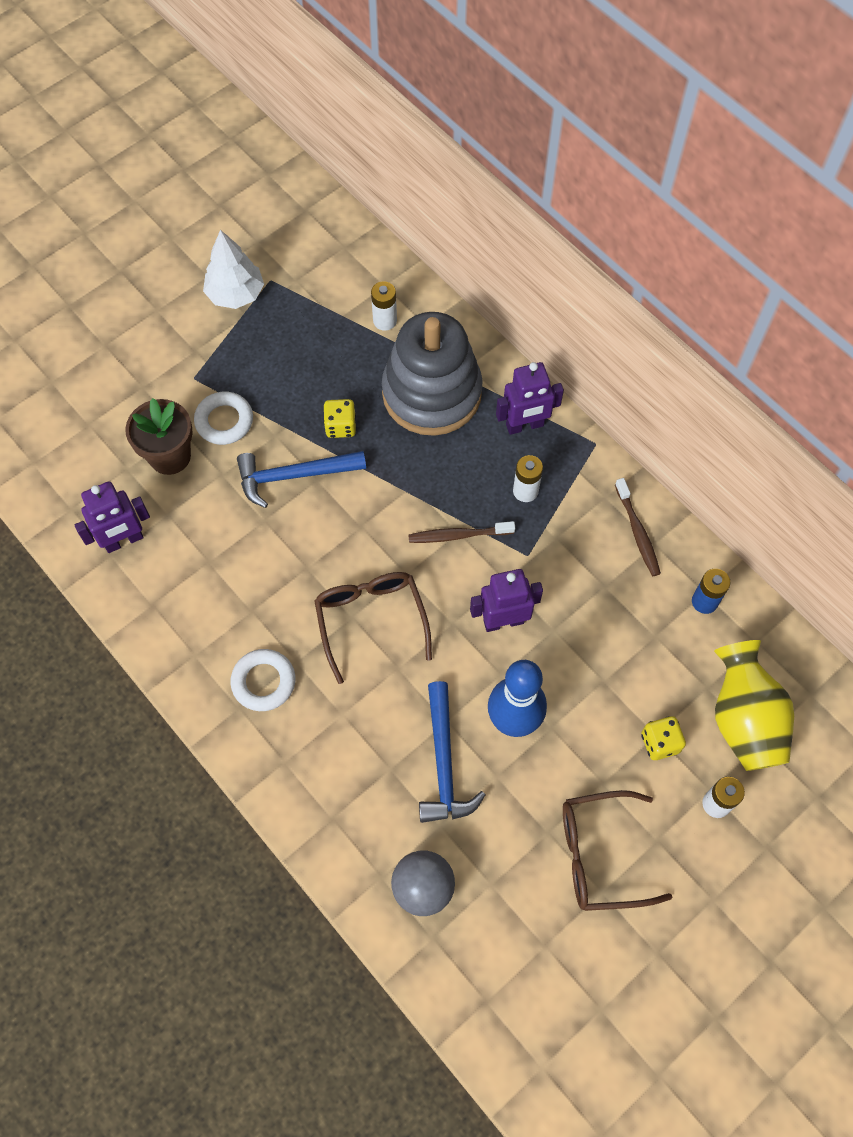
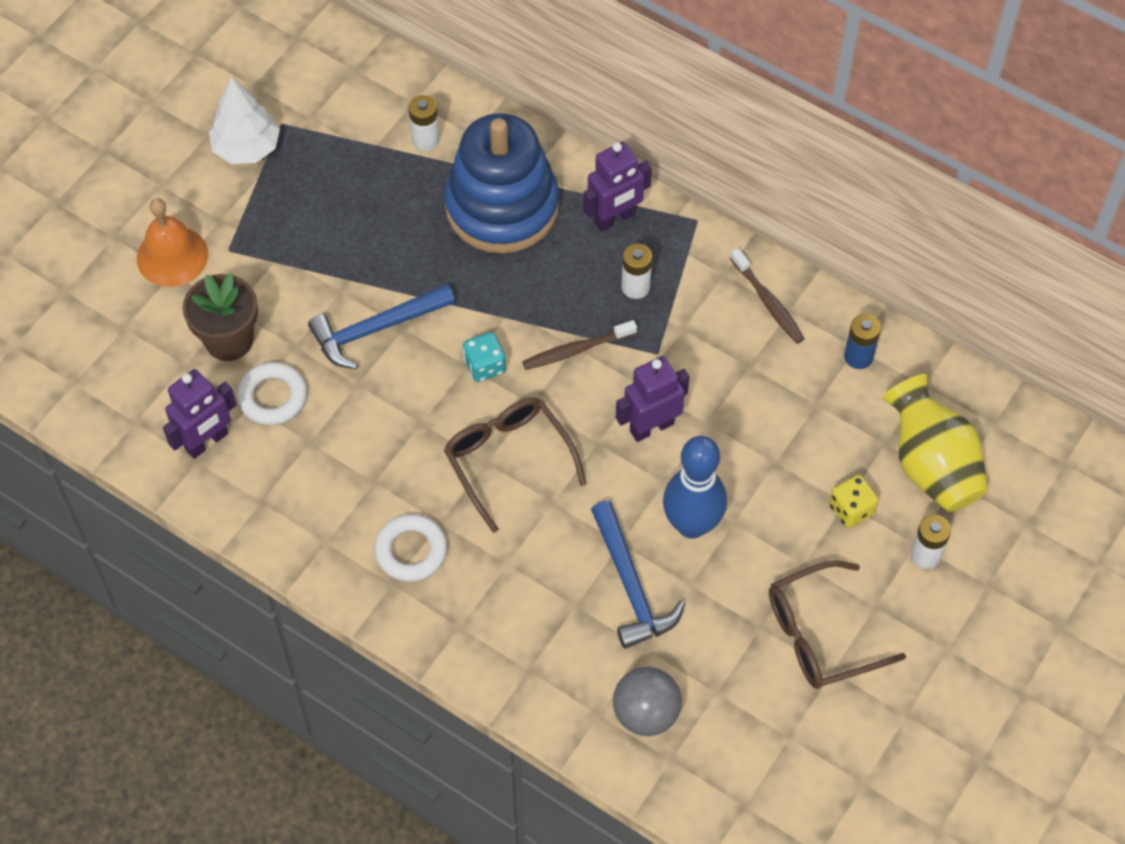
camera: 15 degrees left, 5 degrees down
white ring [194,392,253,445] -> white ring moved to [237,362,307,425]
yellow dice [323,399,356,438] -> none
grey stacking toy [382,312,483,436] -> blue stacking toy [444,113,559,253]
none -> orange bell [137,198,208,287]
none -> turquoise dice [463,332,506,382]

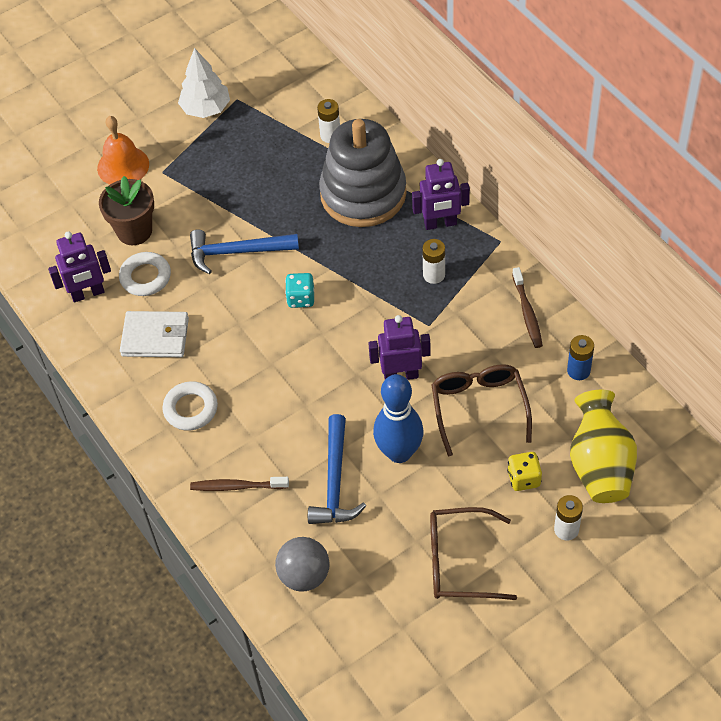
camera: 25 degrees right, 5 degrees down
blue stacking toy [444,113,559,253] -> grey stacking toy [319,119,406,227]
brown glasses [444,398,586,533] -> brown glasses moved to [431,364,532,456]
brown toothbrush [522,320,637,370] -> brown toothbrush moved to [190,477,289,491]
none -> white wallet [120,311,189,357]

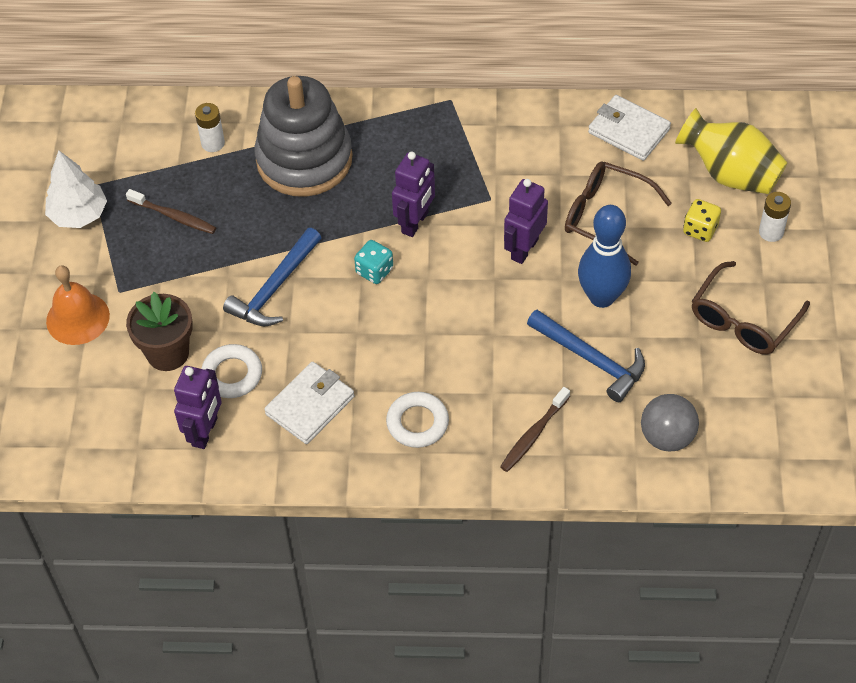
camera: 55 degrees left, 0 degrees up
purple robot [412,159,470,230] -> purple robot moved to [392,152,435,237]
white battery [422,239,445,284] -> none
brown toothbrush [512,267,543,348] -> brown toothbrush moved to [126,189,216,234]
blue battery [567,335,594,380] -> white wallet [588,95,671,161]

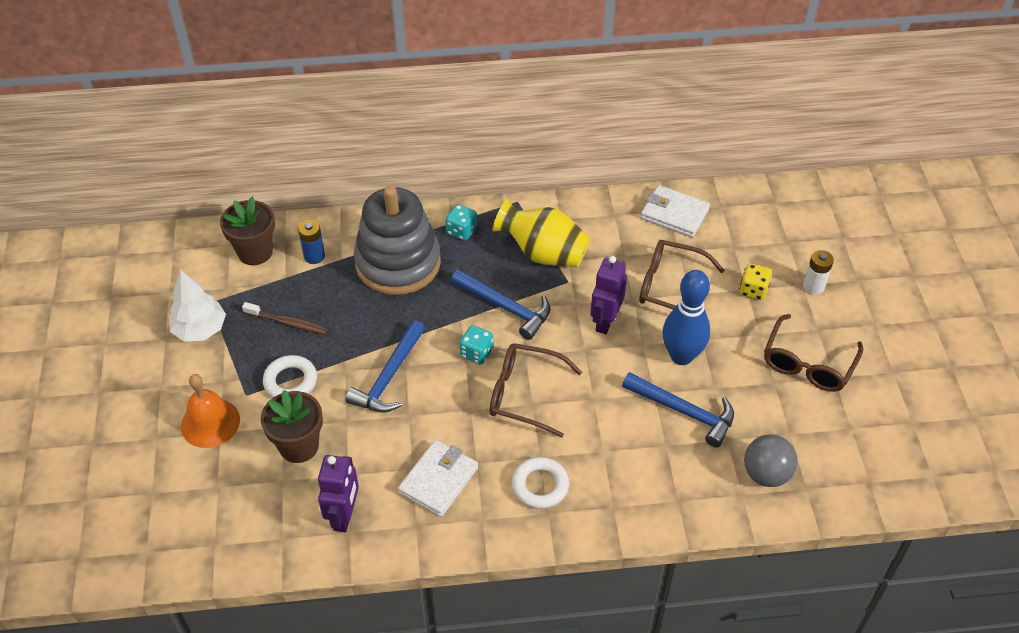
camera: 10 degrees left, 5 degrees down
white battery [195,103,225,152] -> blue battery [298,220,325,264]
white ring [201,344,262,398] -> white ring moved to [263,355,317,398]
purple robot [392,152,435,237] -> blue hammer [451,269,551,340]
brown toothbrush [500,387,570,472] -> none
yellow vase [675,108,788,194] -> yellow vase moved to [493,199,590,267]
none -> brown flower pot [220,197,275,265]
none -> turquoise dice [446,204,477,240]
none -> brown glasses [490,343,582,437]

